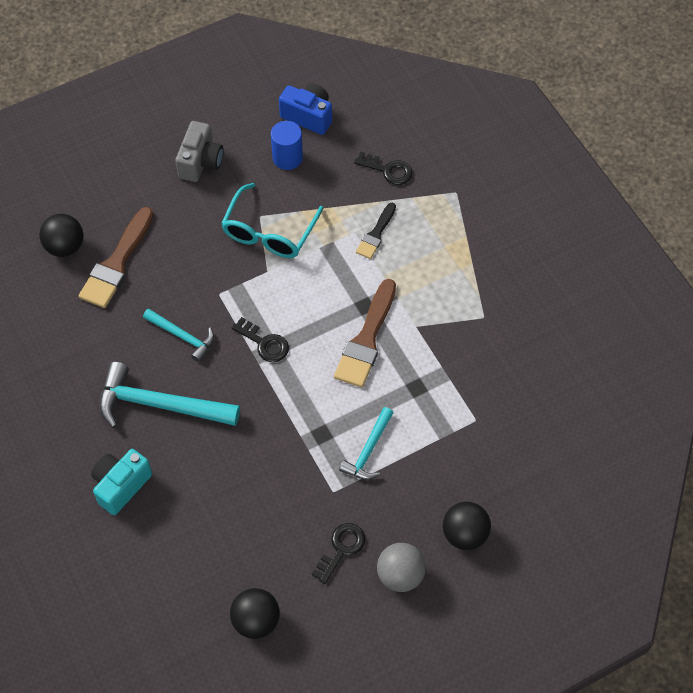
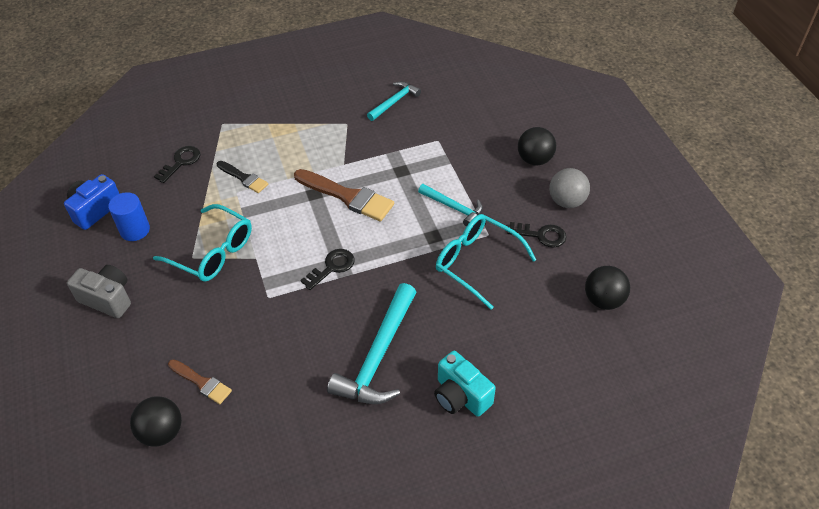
camera: 80 degrees left, 10 degrees down
brown brush [79,207,154,308] -> brown brush [168,359,232,404], size x0.58
turquoise hammer [143,308,214,362] -> turquoise hammer moved to [367,81,421,121]
black key [312,523,365,584] -> black key turned 150 degrees clockwise [507,222,567,248]
none -> turquoise glasses [436,214,536,310]

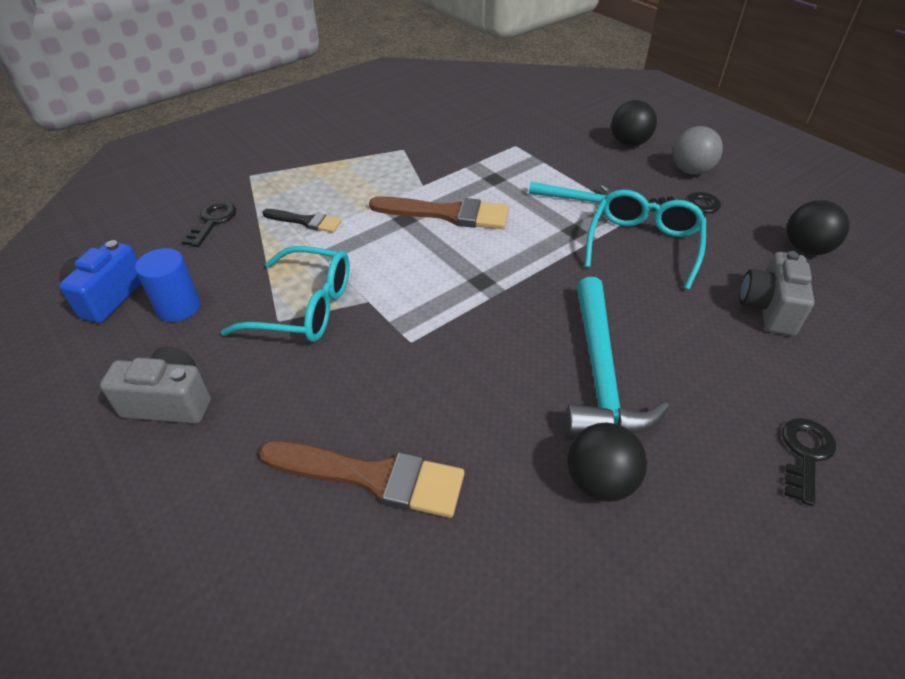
camera: 20 degrees left, 5 degrees down
black ball [130,396,182,446] -> black ball moved to [567,423,647,502]
brown brush [168,359,232,404] -> brown brush [259,441,464,518], size x1.73
black key [300,249,355,290] -> black key moved to [782,418,836,506]
turquoise hammer [367,81,421,121] -> none
turquoise camera [434,351,496,417] -> none
turquoise glasses [436,214,536,310] -> turquoise glasses turned 90 degrees clockwise [584,190,706,290]
none -> grey camera [739,251,815,336]

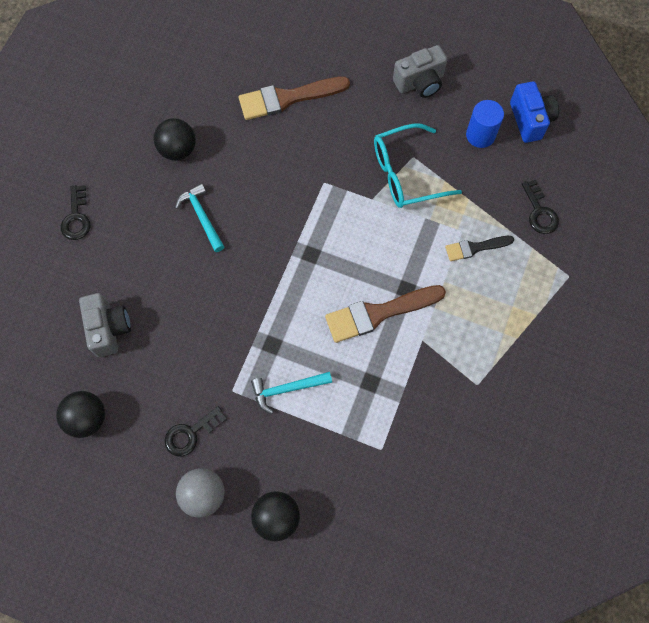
camera: 150 degrees right, 25 degrees up
turquoise hammer [566,277,669,436] -> turquoise hammer [175,183,224,252], size x0.57
turquoise glasses [584,190,706,290] -> none

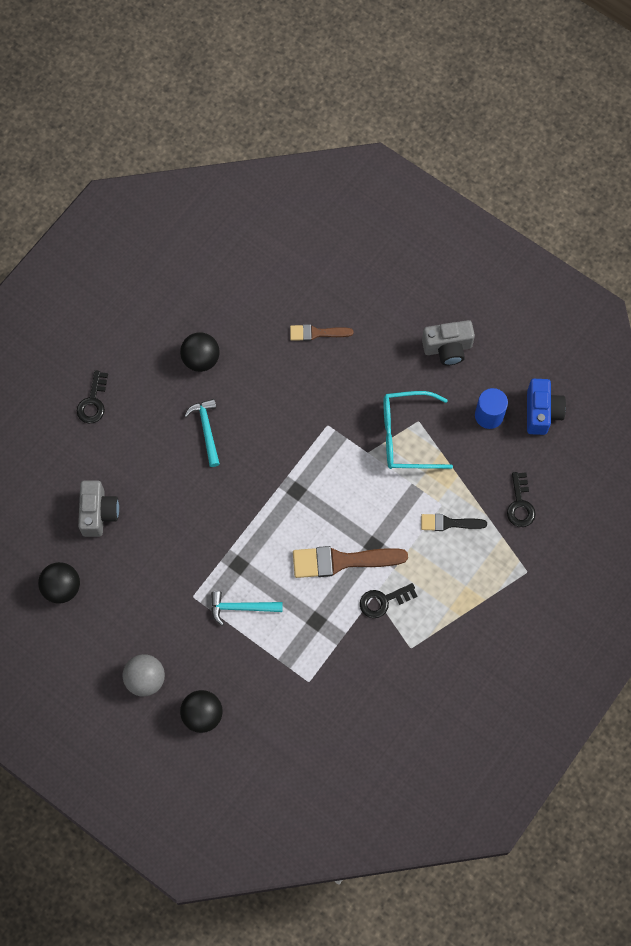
camera: 15 degrees right, 0 degrees up
black key [164,406,227,456] -> black key moved to [360,583,417,618]
brown brush [239,76,350,120] -> brown brush [290,324,353,341], size x0.58

